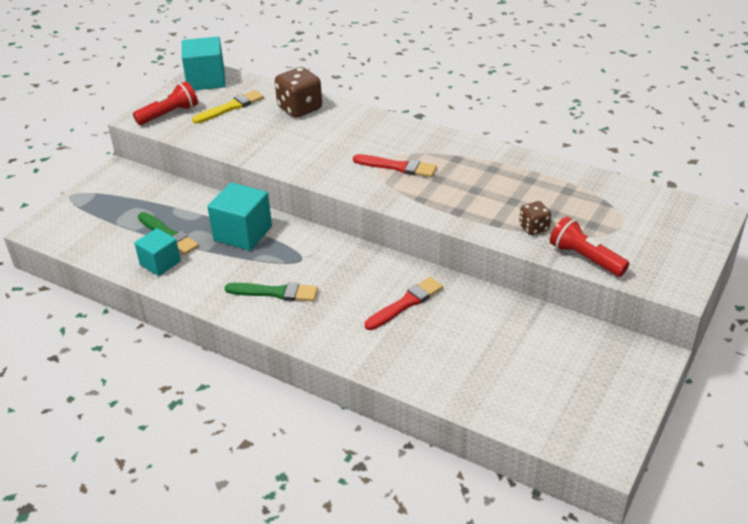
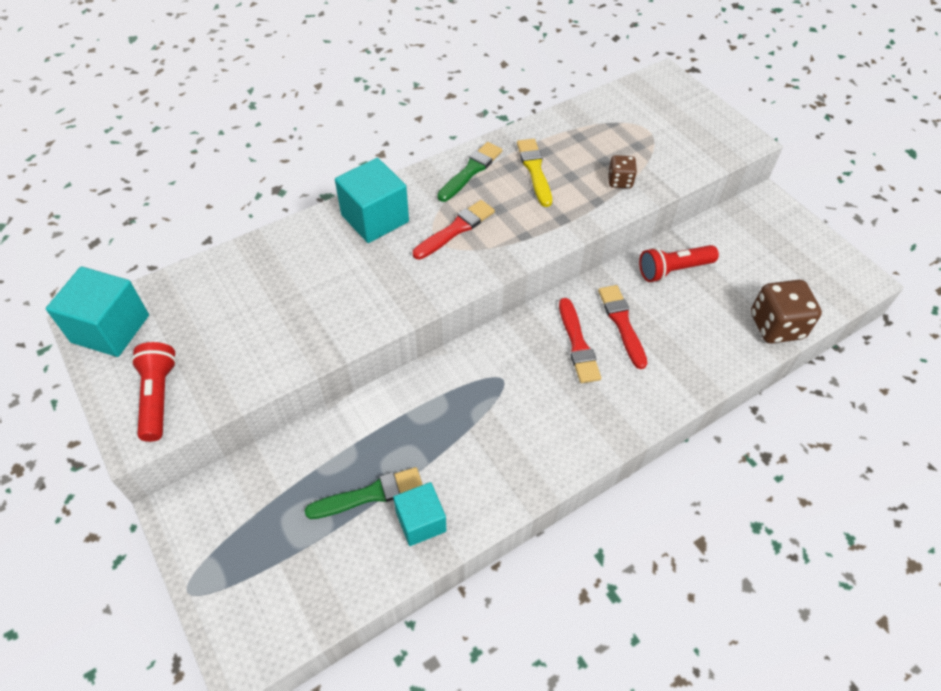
camera: 65 degrees left, 15 degrees up
yellow brush [192,90,264,124] -> yellow brush moved to [517,139,552,207]
turquoise cube [207,182,272,251] -> turquoise cube moved to [335,158,409,243]
green brush [225,283,318,301] -> green brush moved to [437,142,502,202]
brown dice [275,67,322,118] -> brown dice moved to [751,280,822,343]
red flashlight [550,216,629,277] -> red flashlight moved to [639,245,719,282]
none -> red brush [559,298,601,383]

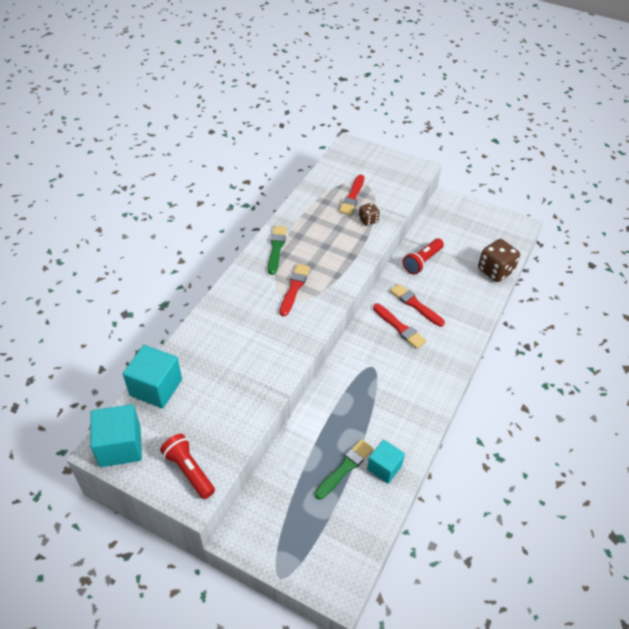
camera: 30 degrees left, 5 degrees down
turquoise cube [335,158,409,243] -> turquoise cube moved to [123,345,182,408]
yellow brush [517,139,552,207] -> none
none -> red brush [339,175,364,215]

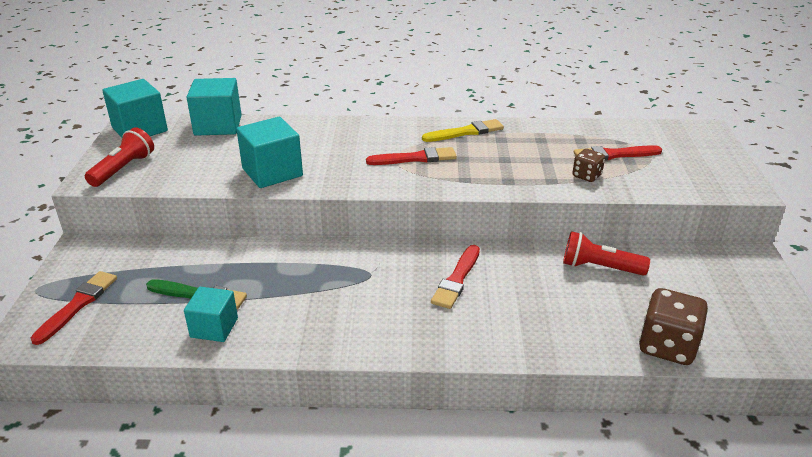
camera: 65 degrees right, 15 degrees down
green brush [268,226,287,275] -> yellow brush [422,119,504,142]
red brush [390,284,445,327] -> red brush moved to [31,271,117,345]
none -> turquoise cube [236,117,303,188]

